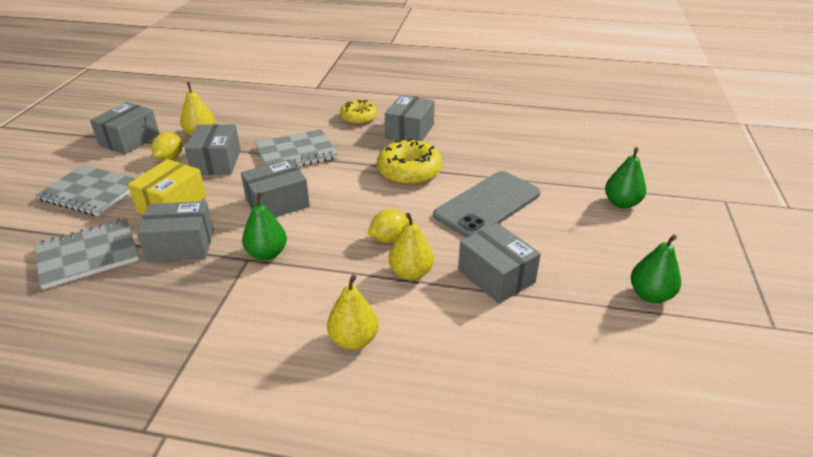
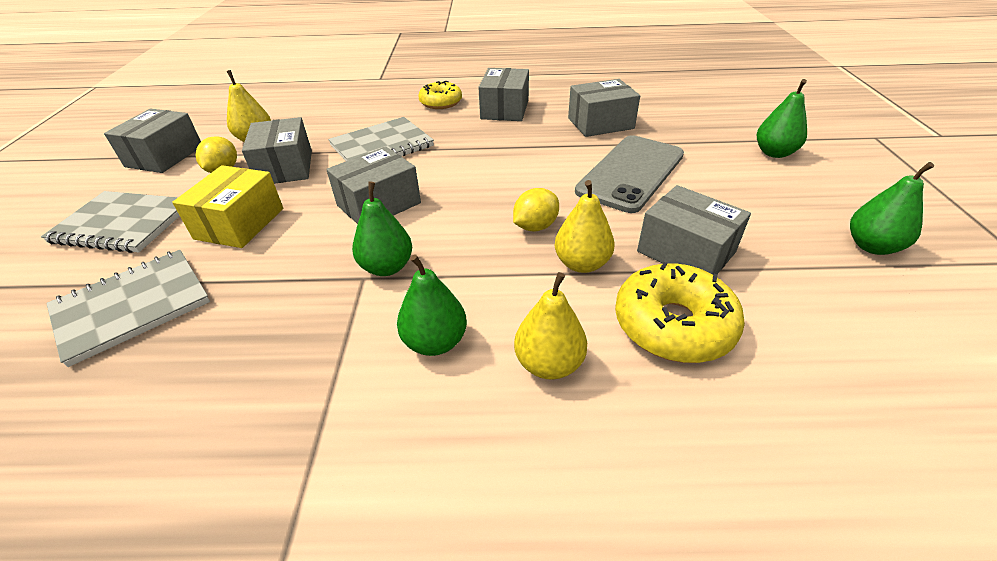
camera: 10 degrees left, 5 degrees up
grey box [137,201,214,262] -> grey box moved to [568,79,640,137]
yellow donut [377,138,442,185] -> yellow donut moved to [615,262,745,363]
none -> green pear [397,254,467,356]

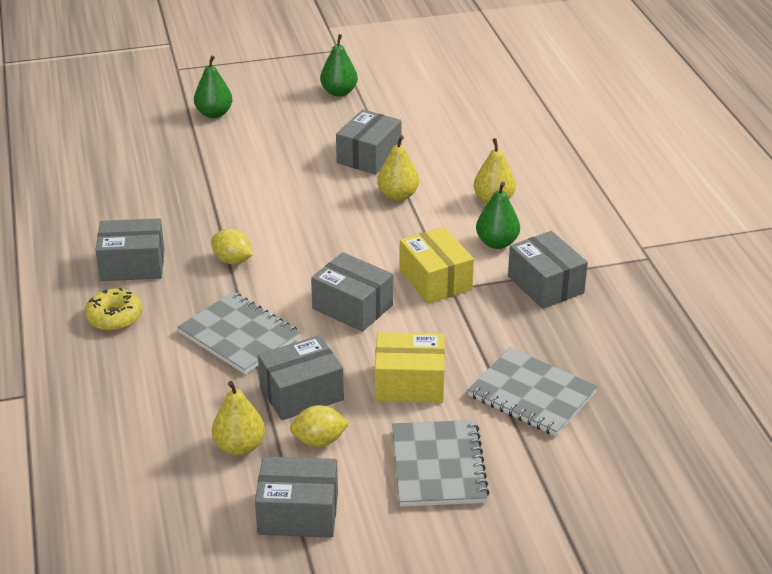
camera: 105 degrees left, 5 degrees down
green pear [352,181,412,276] -> yellow box [399,227,474,304]
yellow lemon [513,188,559,231] -> yellow lemon moved to [211,229,253,264]
grey box [568,79,640,137] -> grey box moved to [508,231,588,309]
grey phone [575,135,684,213] -> none
yellow donut [615,262,745,363] -> none

